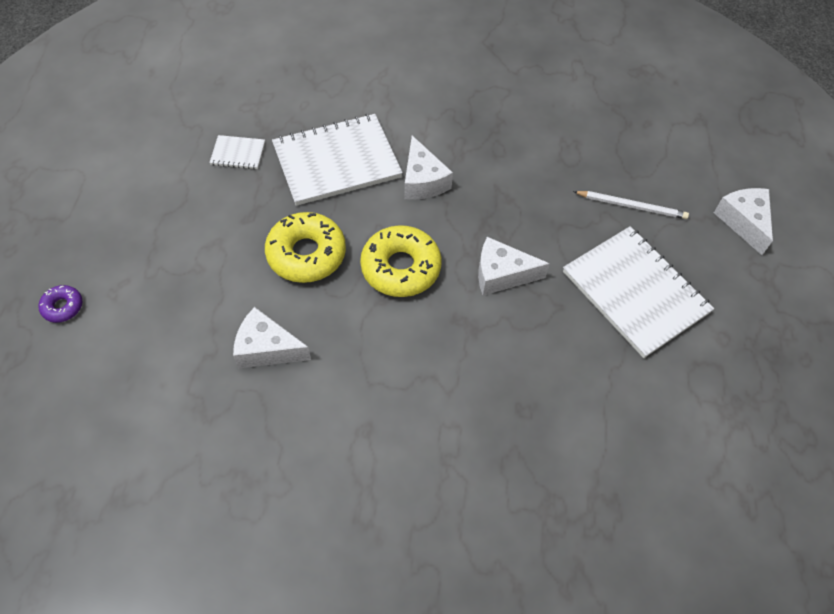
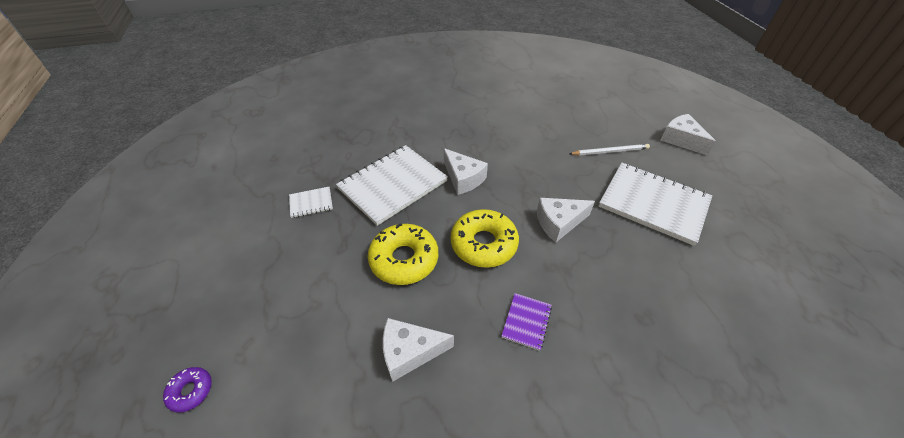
camera: 20 degrees left, 10 degrees down
none -> purple notebook [502,293,552,351]

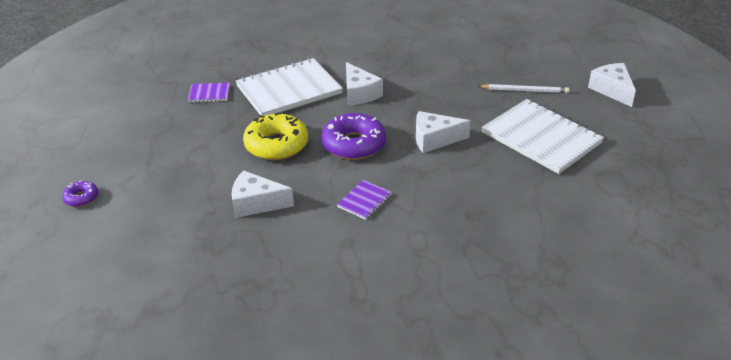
camera: 15 degrees right, 10 degrees down
white notebook [289,187,333,218] -> purple notebook [188,83,230,102]
yellow donut [451,209,519,268] -> purple donut [321,113,386,160]

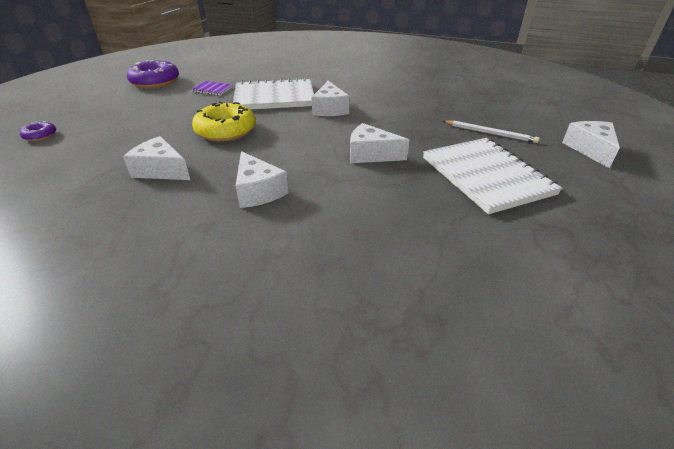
camera: 20 degrees right, 0 degrees up
purple donut [321,113,386,160] -> purple donut moved to [127,60,179,88]
purple notebook [337,180,392,220] -> white cheese [236,151,289,208]

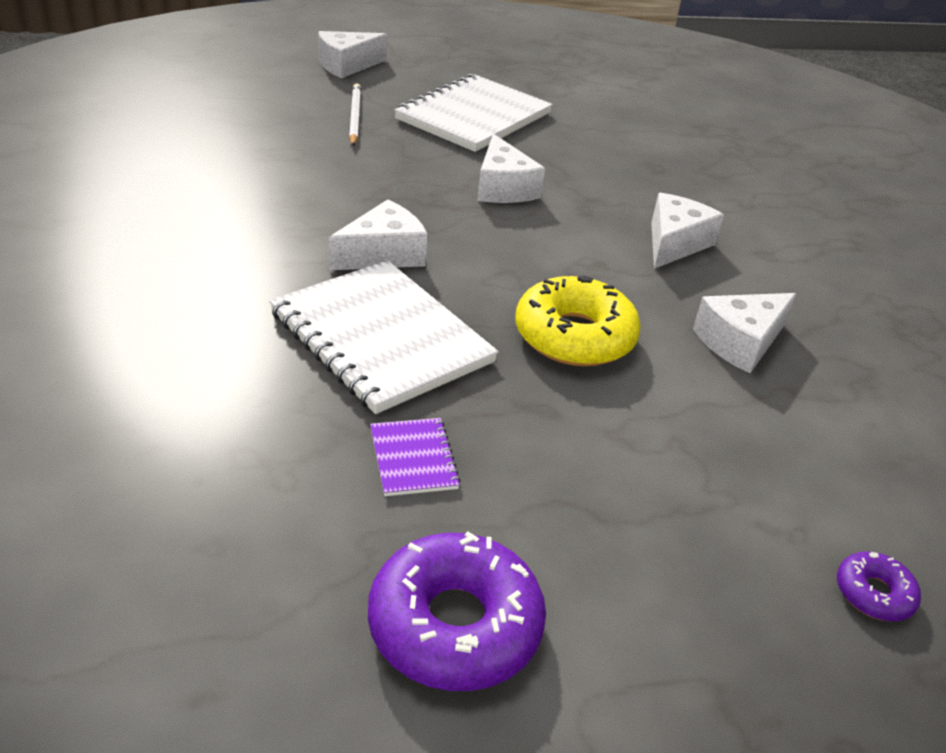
camera: 125 degrees left, 0 degrees up
white cheese [123,136,190,180] -> white cheese turned 60 degrees clockwise [693,293,796,373]

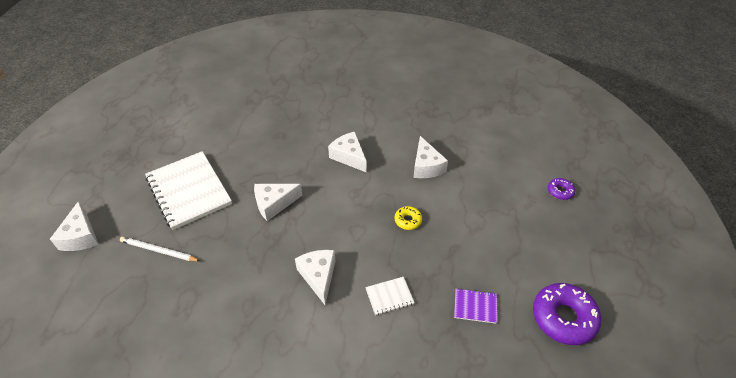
camera: 65 degrees left, 10 degrees up
white notebook [269,260,499,414] -> white notebook [365,277,415,315], size x0.44
white cheese [477,134,545,203] -> white cheese turned 150 degrees clockwise [254,184,302,221]
yellow donut [515,275,641,367] -> yellow donut [394,206,422,230], size x0.49

